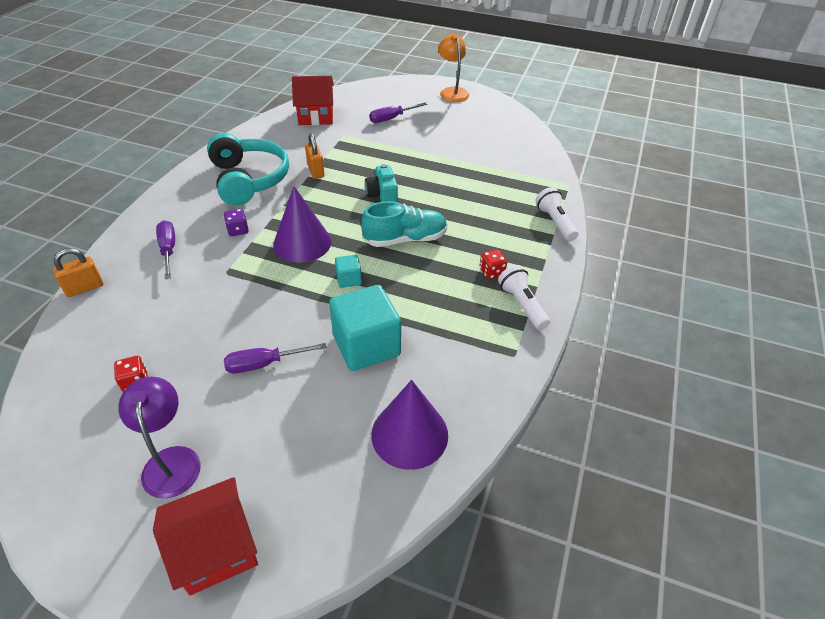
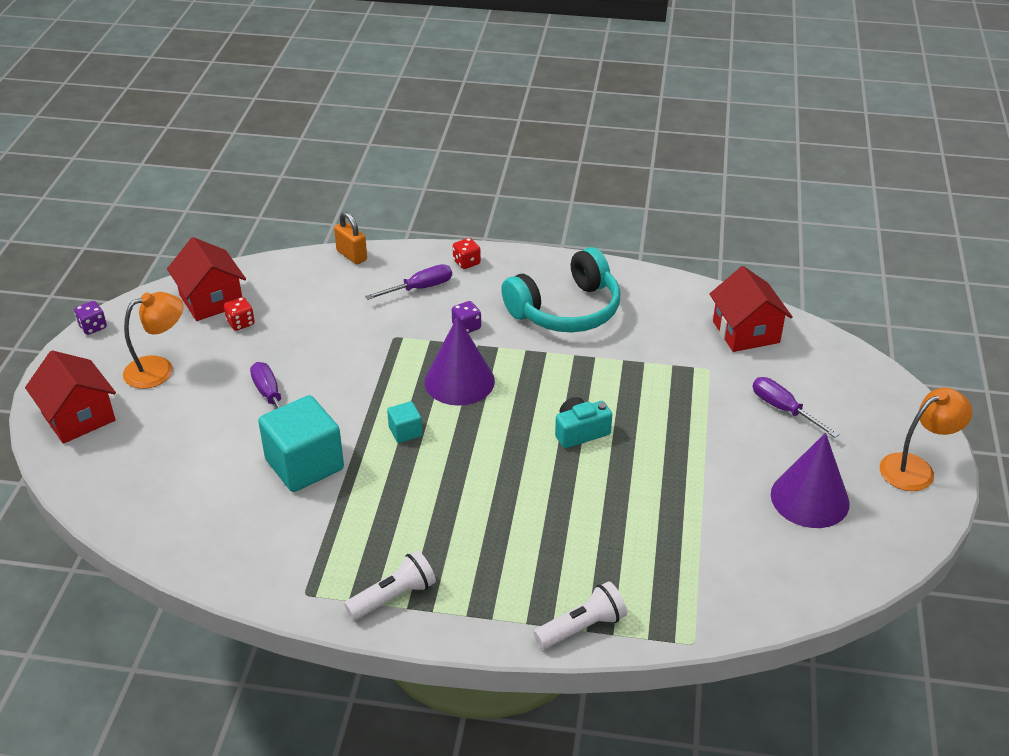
camera: 80 degrees right, 5 degrees down
purple lamp [118,377,201,499] -> orange lamp [123,292,183,389]
orange padlock [305,133,324,179] -> none
turquoise shoe [361,201,448,247] -> none
purple cone [371,380,448,470] -> purple cone moved to [771,433,850,528]
red dice [480,249,507,279] -> red dice moved to [453,238,481,269]
none -> purple dice [74,301,107,335]
none -> red house [167,237,246,321]

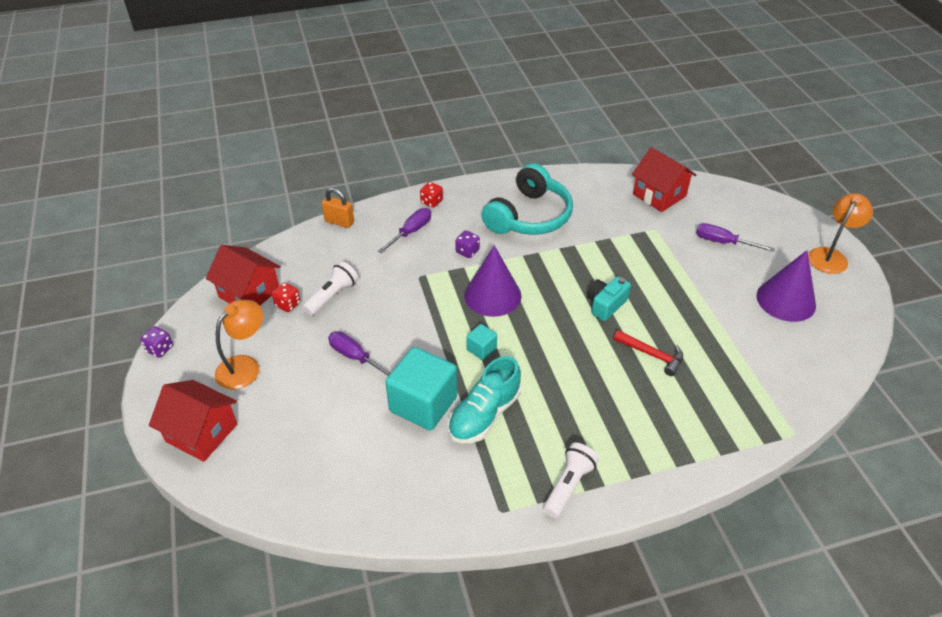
camera: 25 degrees left, 5 degrees up
white flashlight [534,581,627,649] -> white flashlight moved to [302,261,358,316]
none -> turquoise shoe [448,356,521,443]
none -> red hammer [613,330,683,376]

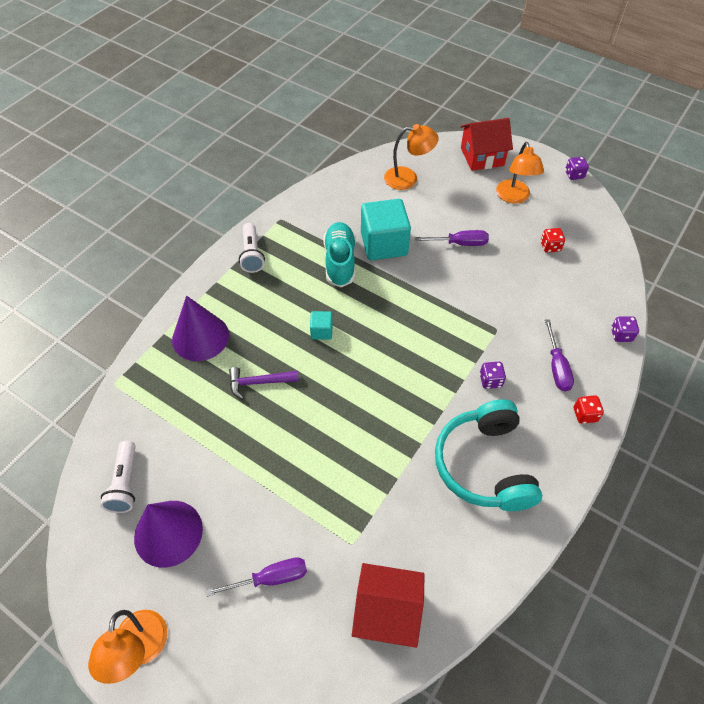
camera: 140 degrees right, 10 degrees up
red house [206,245,281,305] -> none
white flashlight [302,261,358,316] -> white flashlight moved to [101,441,136,513]
orange padlock [321,188,354,228] -> purple dice [611,316,639,342]
purple cone [464,245,522,317] -> purple cone moved to [172,296,229,361]
turquoise cube [466,324,497,360] -> turquoise cube moved to [310,311,333,340]
turquoise camera [587,276,631,321] -> none
red hammer [613,330,683,376] -> purple hammer [229,367,299,400]
none -> orange lamp [384,124,439,190]

